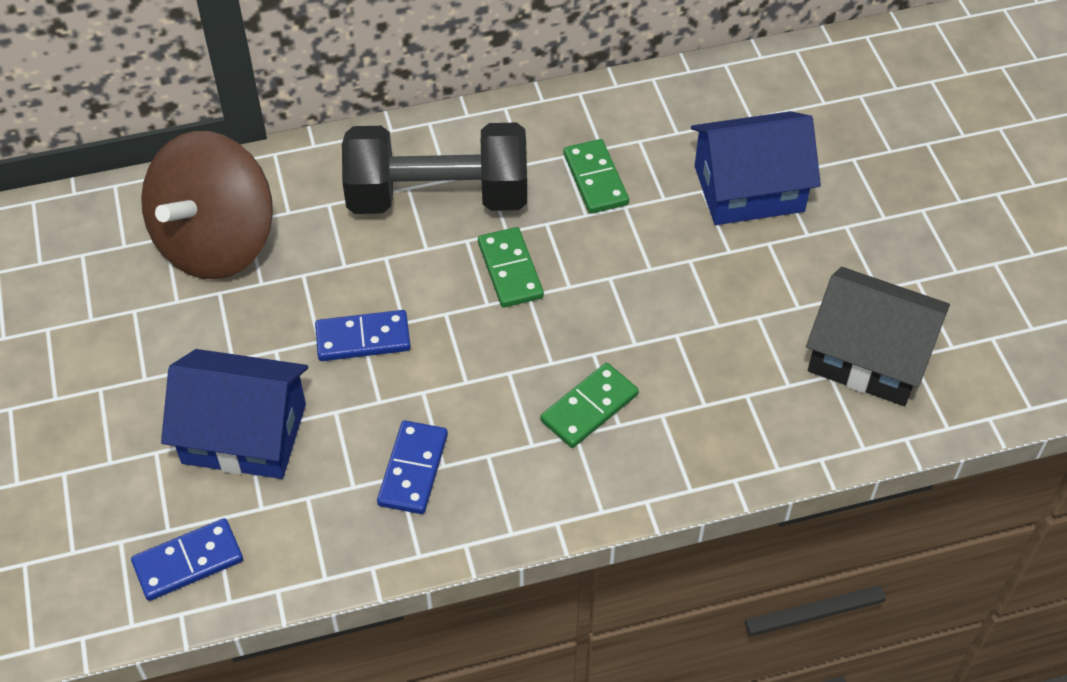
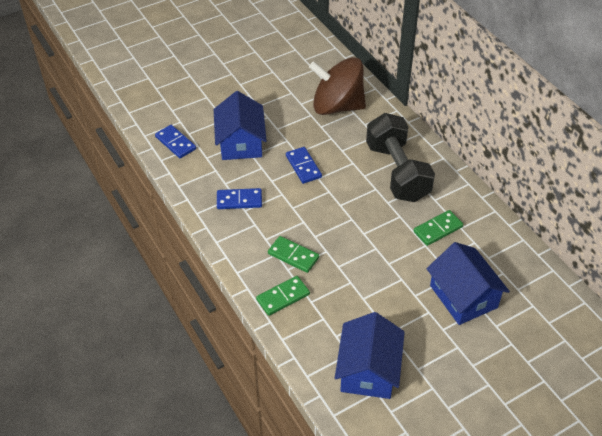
camera: 75 degrees right, 5 degrees down
green domino [478,227,544,308] -> green domino moved to [256,276,310,316]
black house [806,267,950,406] -> blue house [335,312,405,399]

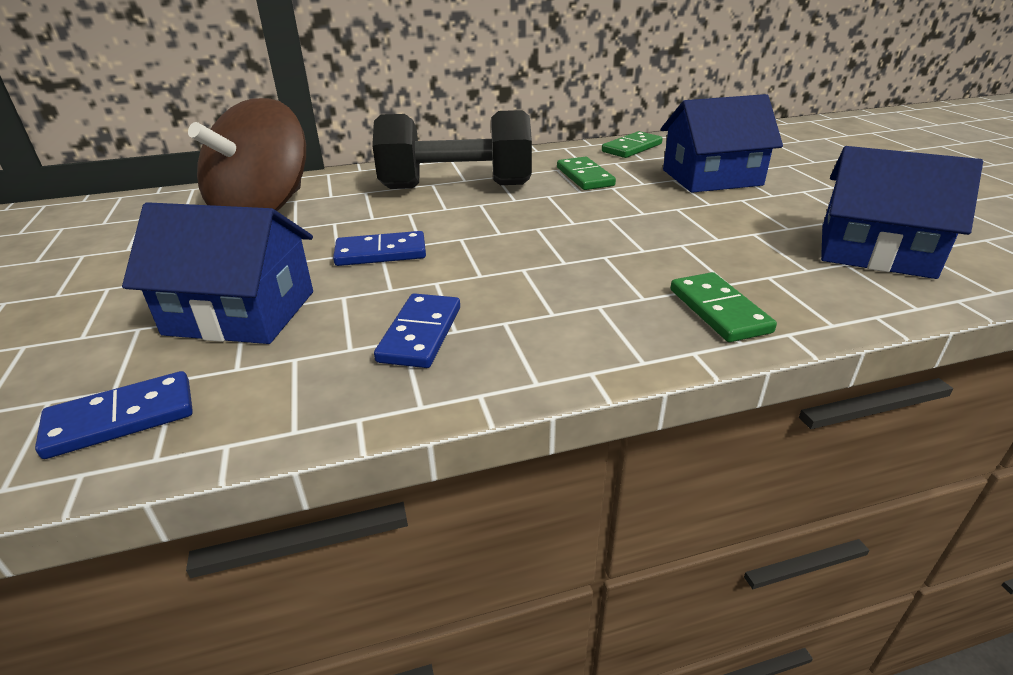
camera: 75 degrees left, 15 degrees down
green domino [268,236,319,273] -> green domino moved to [602,131,663,158]

